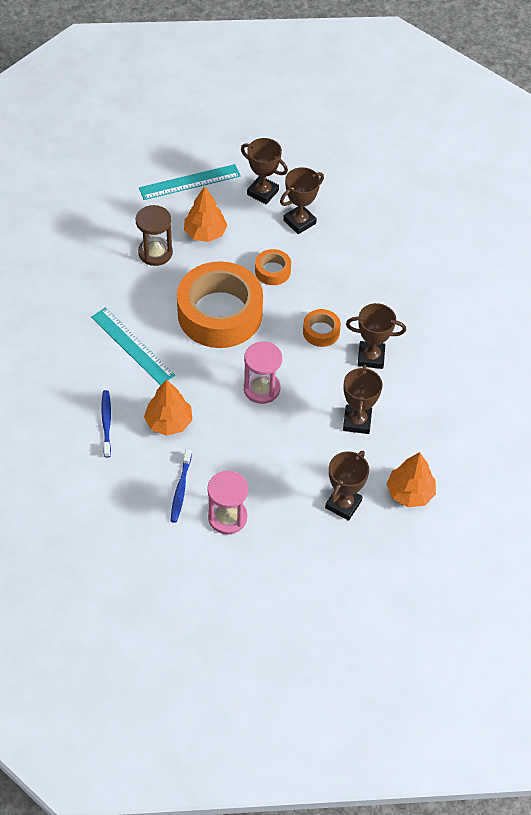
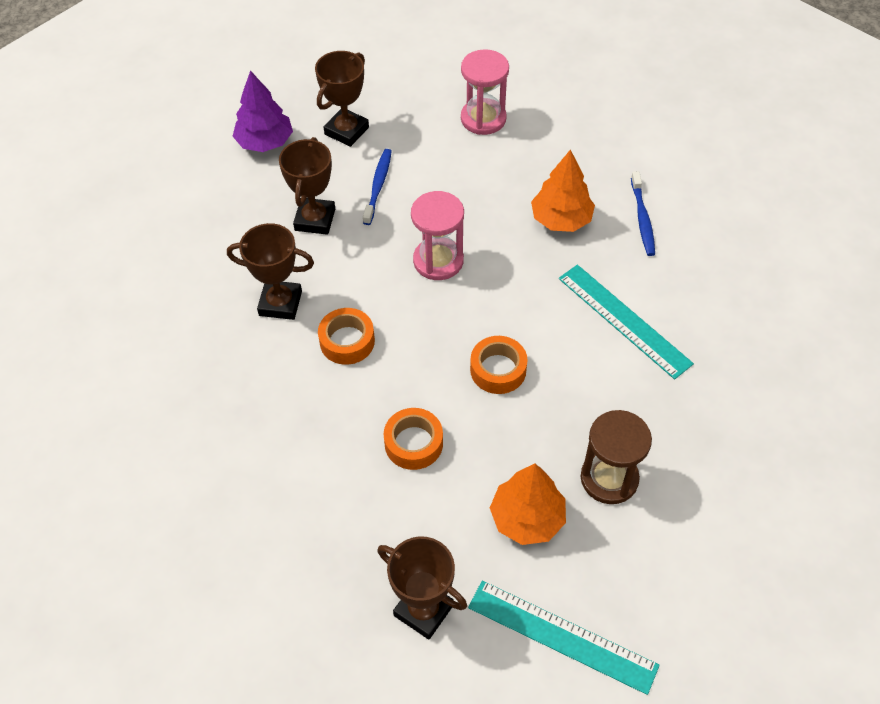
camera: 175 degrees left, 0 degrees up
turquoise ruler [139,164,241,200] -> turquoise ruler turned 45 degrees clockwise [468,581,660,695]
blue toothbrush [171,449,192,523] -> blue toothbrush moved to [363,149,392,225]
orange tape [177,261,263,348] -> orange tape [470,336,528,394], size x0.43
brown trophy [280,167,324,234] -> none
orange tree [386,452,436,507] -> purple tree [233,70,293,152]

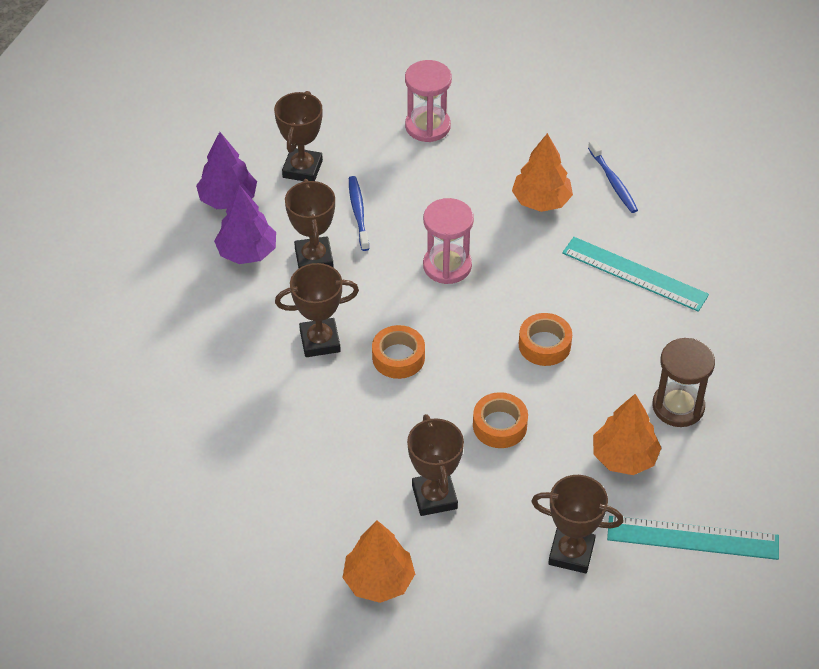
camera: 20 degrees left, 5 degrees down
none -> purple tree [214,185,276,264]
none -> orange tree [343,520,415,603]
none -> brown trophy [407,414,464,516]

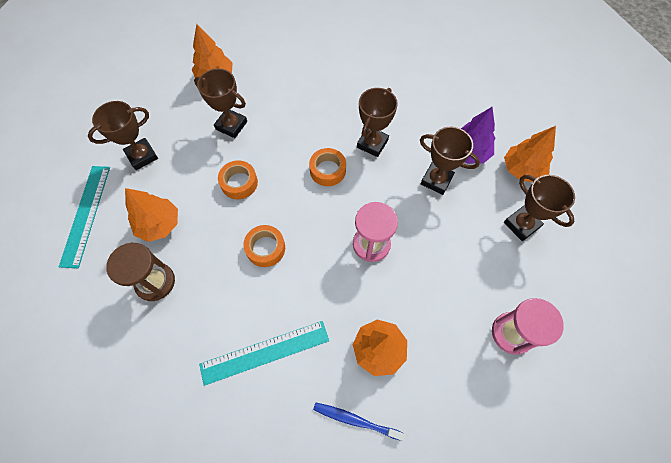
camera: 130 degrees right, 15 degrees up
purple tree [196,132,257,209] -> orange tree [504,126,556,182]
blue toothbrush [349,176,369,251] -> none
turquoise ruler [607,516,779,560] -> turquoise ruler turned 45 degrees counterclockwise [59,166,110,268]

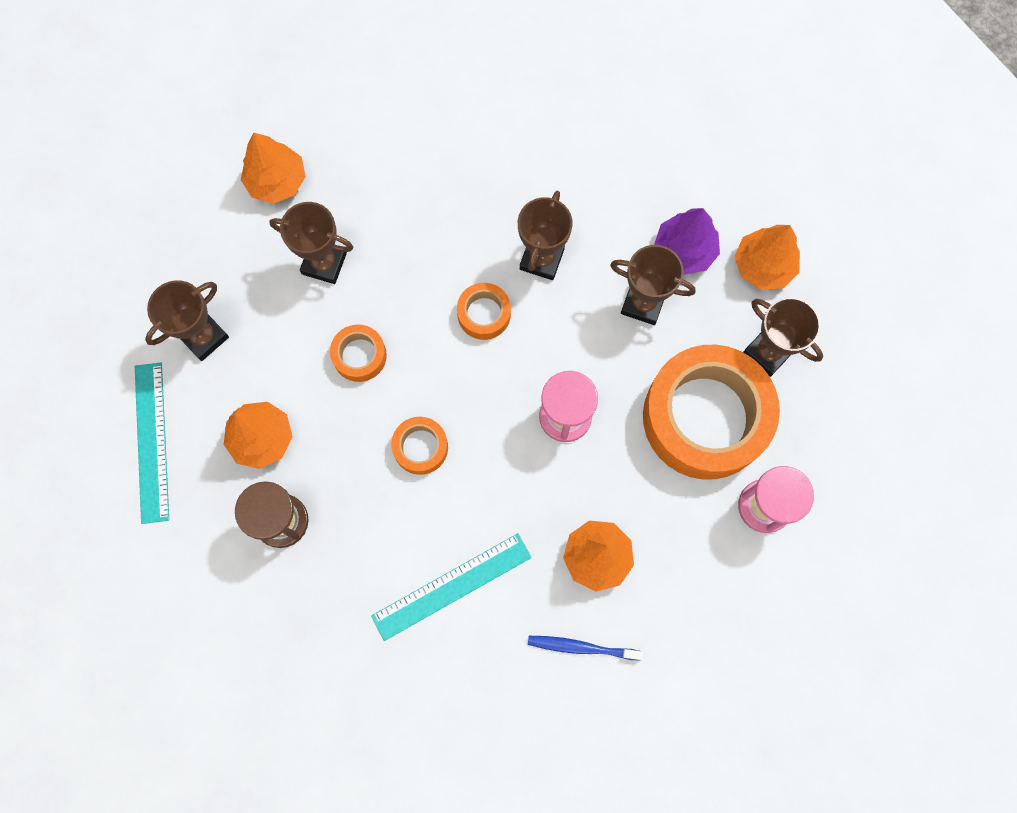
camera: 10 degrees left, 10 degrees up
none -> orange tape [643,345,780,480]

